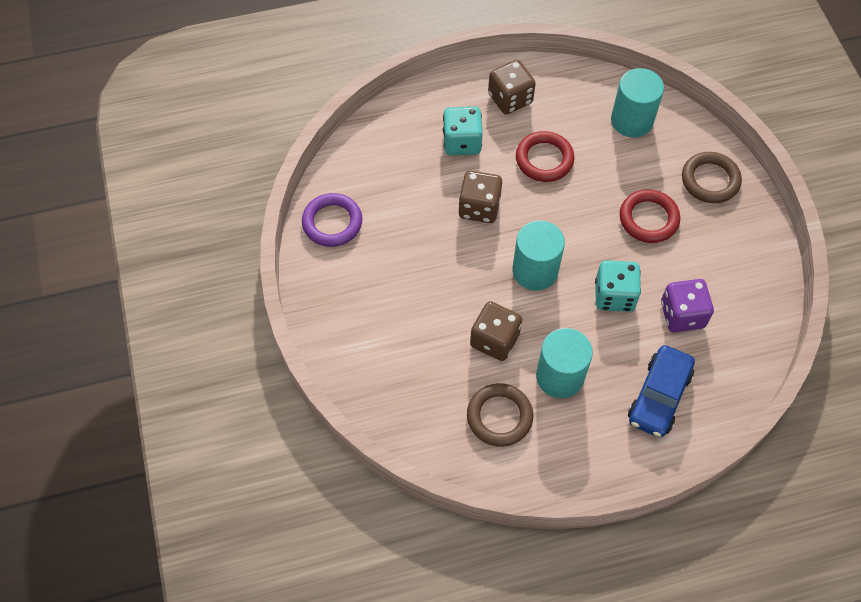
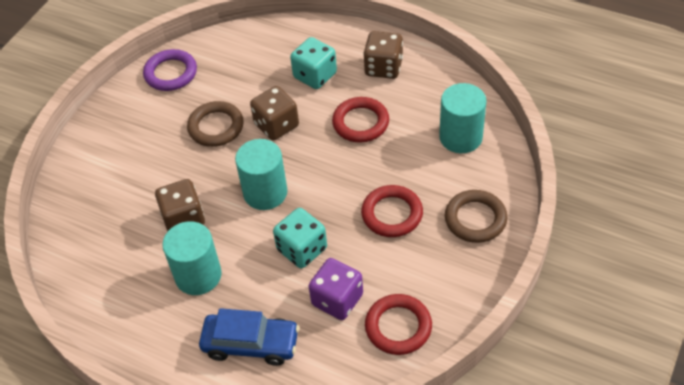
camera: 45 degrees right, 10 degrees down
brown ring [467,383,533,447] -> brown ring moved to [187,101,244,147]
blue car [628,345,695,438] -> blue car turned 150 degrees counterclockwise [199,308,299,366]
none -> red ring [365,294,432,355]

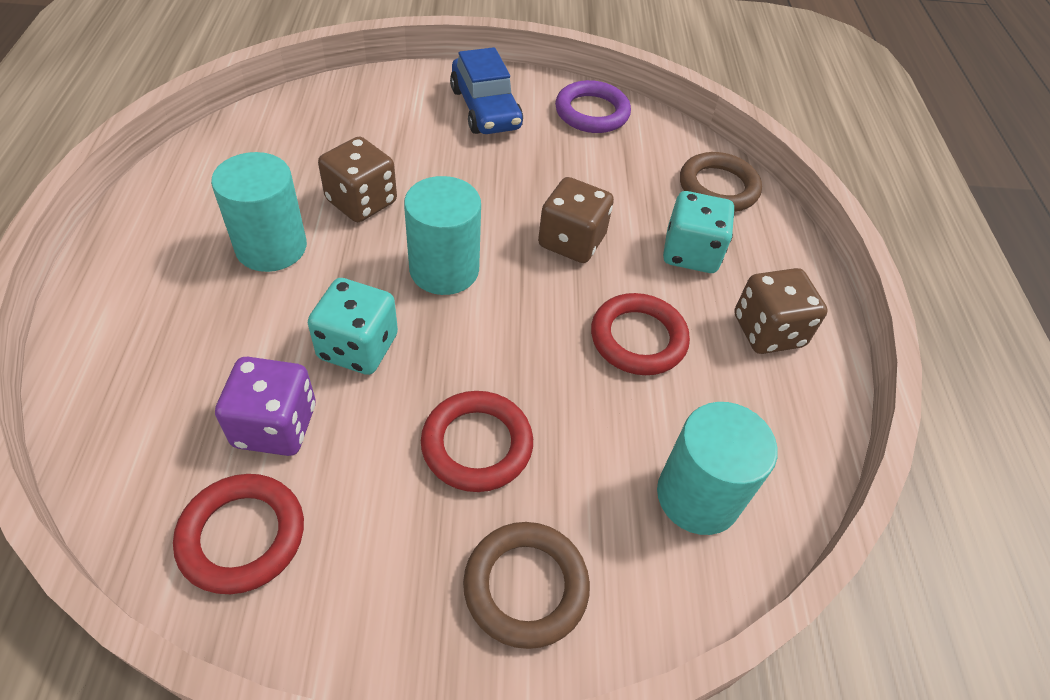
camera: 55 degrees right, 0 degrees up
brown ring [187,101,244,147] -> brown ring moved to [680,152,762,212]
blue car [199,308,299,366] -> blue car moved to [450,47,523,134]

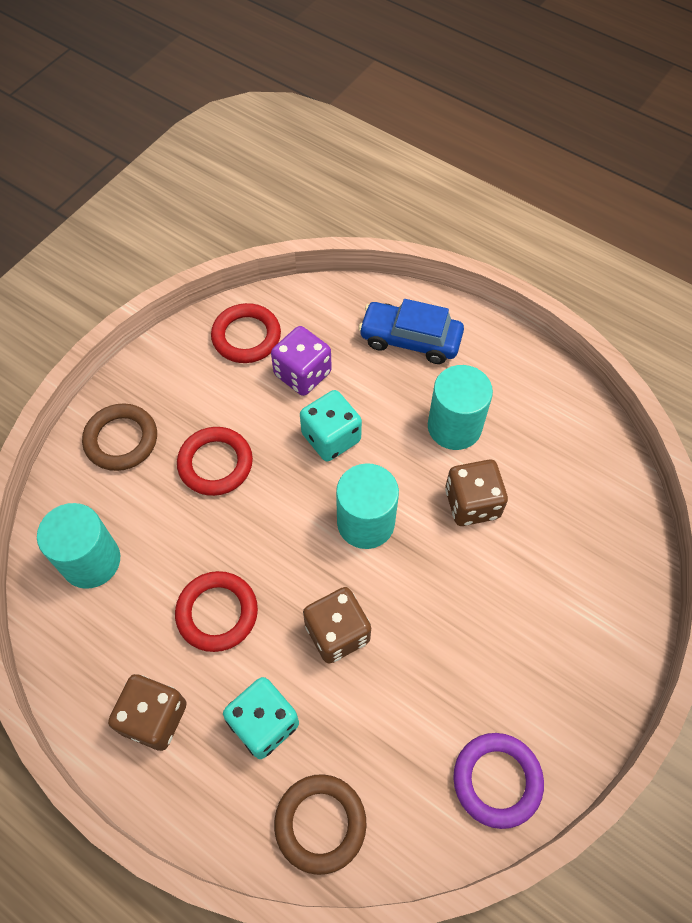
camera: 130 degrees right, 10 degrees up
blue car [450,47,523,134] -> blue car moved to [359,299,464,364]

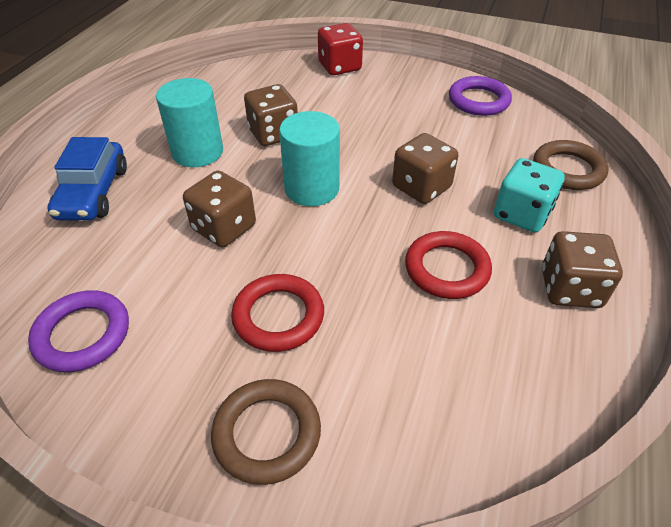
camera: 105 degrees left, 15 degrees down
turquoise cylinder [37,503,120,589] -> none
red ring [211,303,281,363] -> purple ring [28,290,129,372]
purple dice [271,326,332,396] -> none
turquoise dice [300,390,362,462] -> brown dice [183,171,256,247]
none -> red dice [318,23,363,75]

